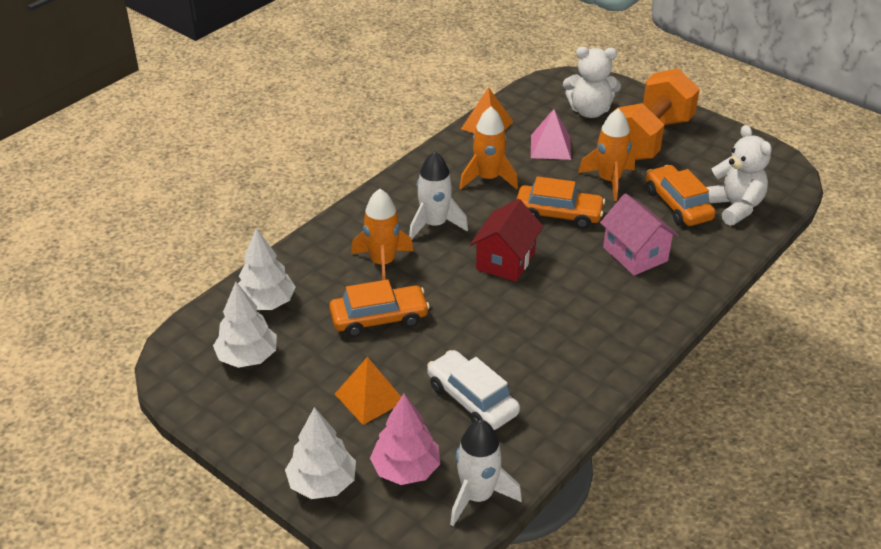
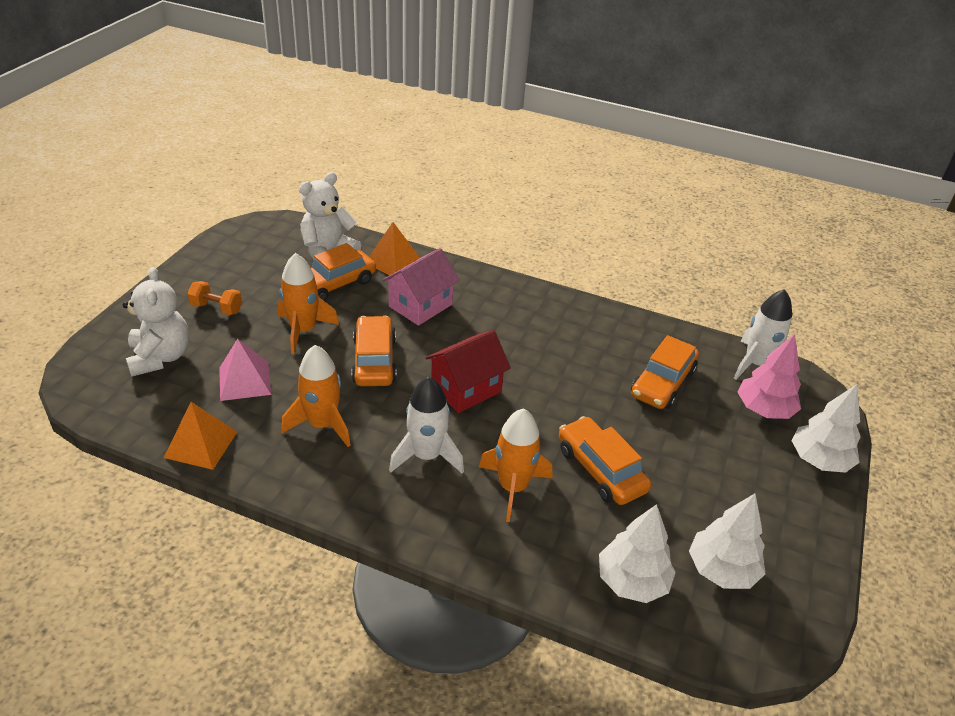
camera: 110 degrees left, 0 degrees up
orange pyramid [335,357,401,425] -> orange pyramid moved to [369,222,420,275]
white car [427,350,520,430] -> orange car [631,335,699,409]
red house [470,199,544,282] -> red house turned 45 degrees counterclockwise [425,330,511,413]
orange dumbbell [614,68,700,160] -> orange dumbbell [187,281,242,315], size x0.41

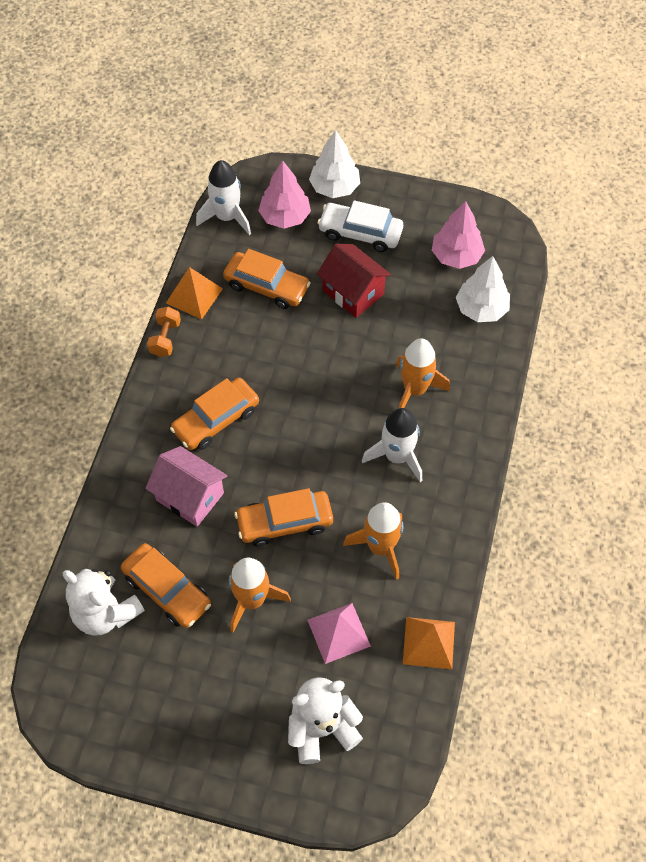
camera: 95 degrees left, 20 degrees up
orange dumbbell [187,281,242,315] -> orange dumbbell moved to [147,307,181,357]
orange pyramid [369,222,420,275] -> orange pyramid moved to [166,267,223,319]
red house [425,330,511,413] -> red house moved to [317,244,391,318]
orange car [559,416,651,505] -> orange car moved to [170,378,259,450]
white tree [689,494,766,589] -> pink tree [432,201,485,269]
none -> white car [317,200,403,252]

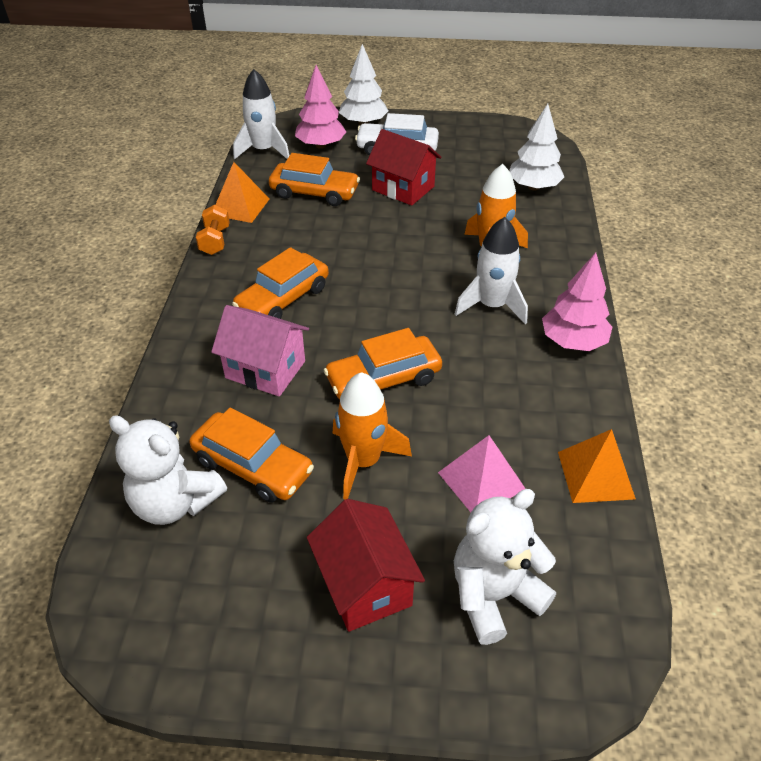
camera: 10 degrees left, 15 degrees down
orange rocket [343,502,403,580] -> none
pink tree [432,201,485,269] -> pink tree moved to [542,253,612,351]
none -> red house [307,499,425,632]

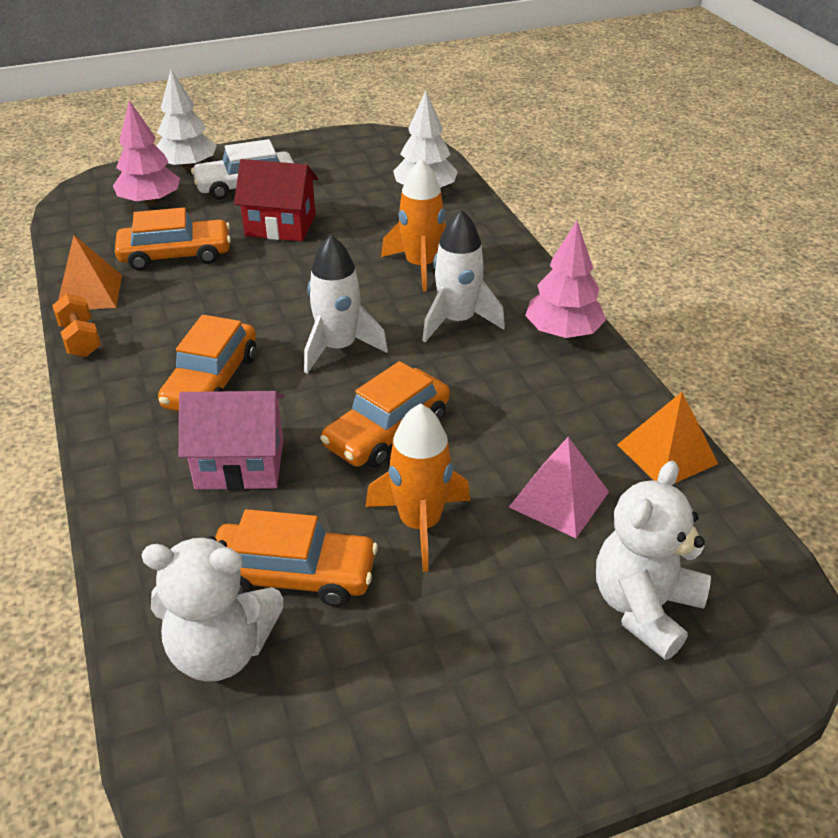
camera: 25 degrees left, 5 degrees down
white rocket [233,69,290,160] -> white rocket moved to [304,235,388,374]
red house [307,499,425,632] -> none

